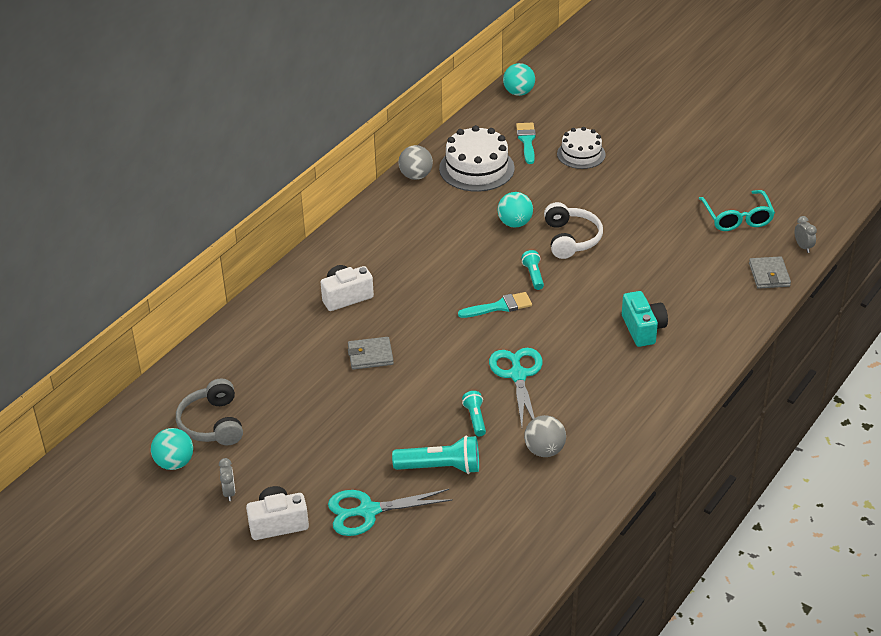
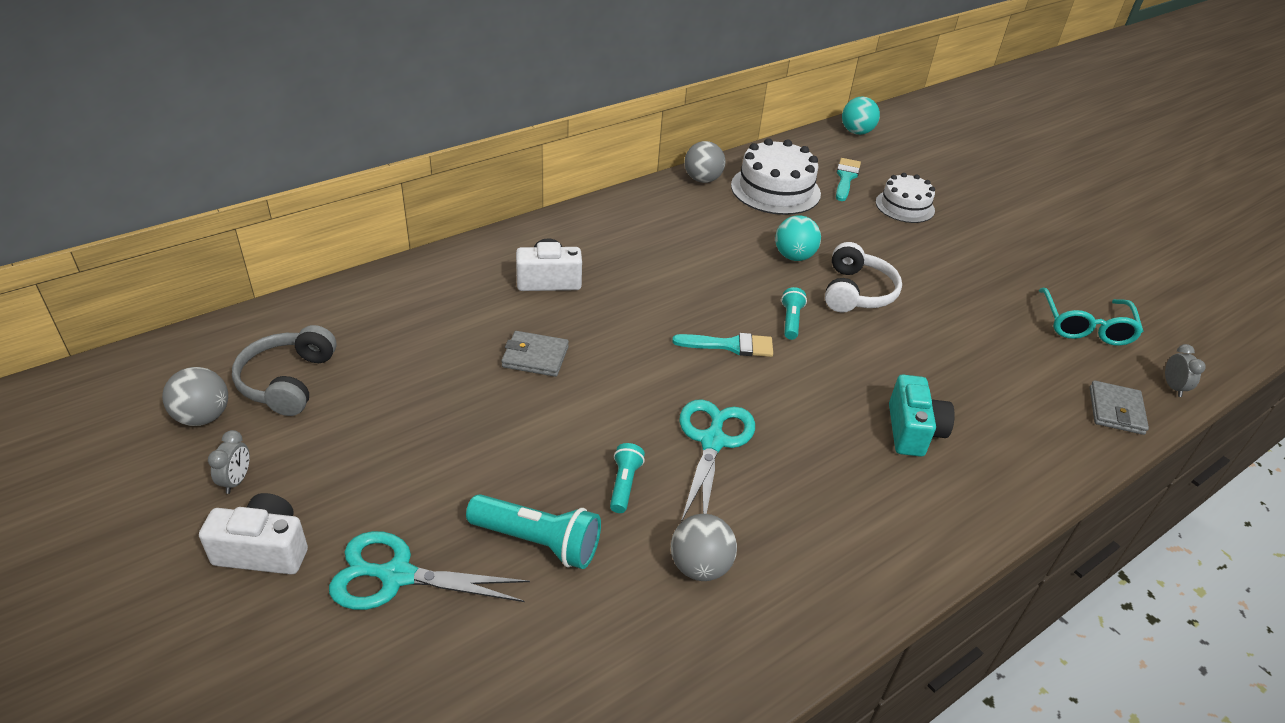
camera: 15 degrees right, 0 degrees up
turquoise ball [151,428,193,470] -> grey ball [162,367,228,426]

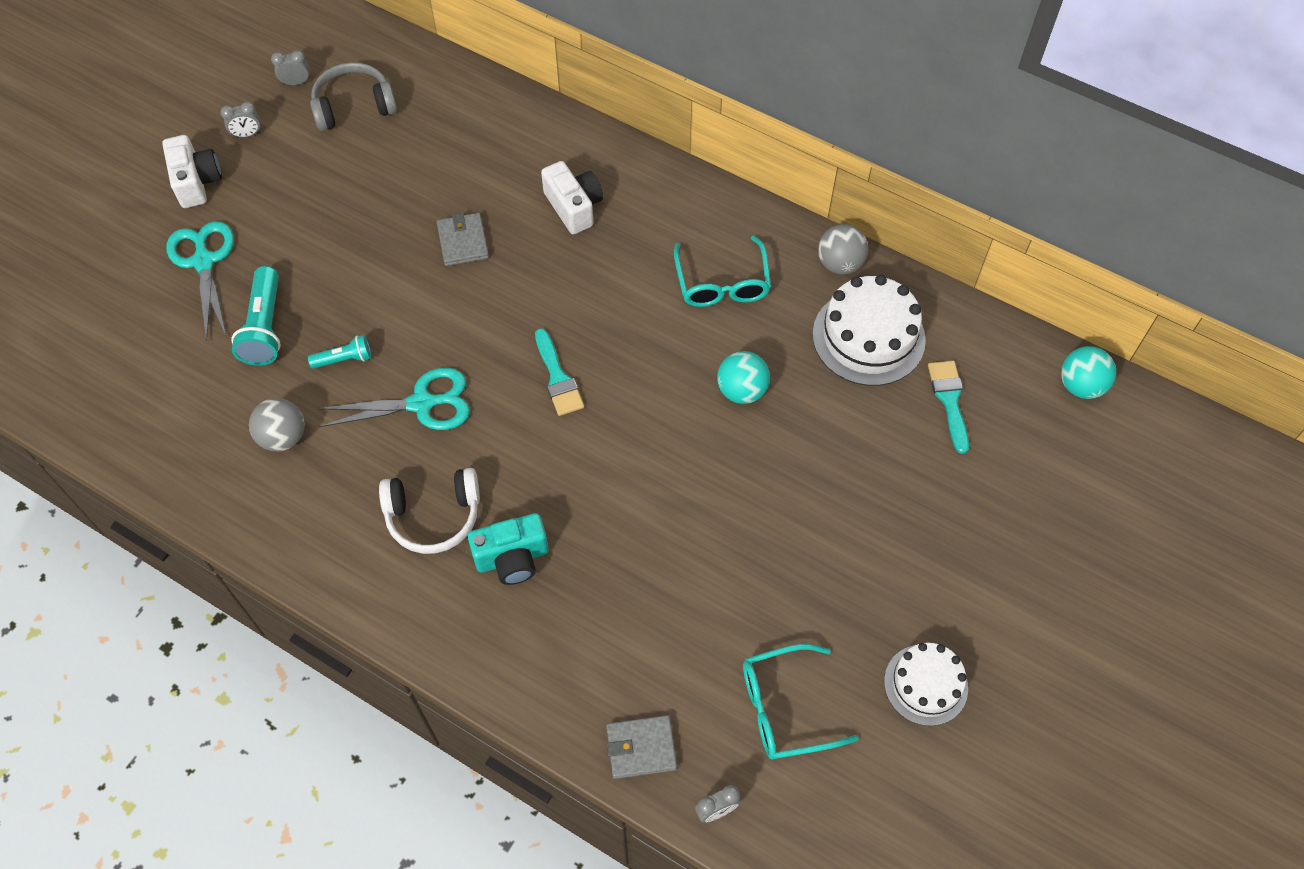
camera: 70 degrees right, 20 degrees up
grey ball [162,367,228,426] -> grey clock [271,50,310,85]
turquoise flashlight [781,287,807,340] -> none
white headphones [825,242,902,313] -> white headphones moved to [379,468,480,554]
turquoise brush [836,158,861,201] -> turquoise brush turned 90 degrees counterclockwise [928,361,969,454]
white cake [876,173,935,223] -> white cake moved to [884,643,968,726]
none -> turquoise glasses [674,235,771,307]

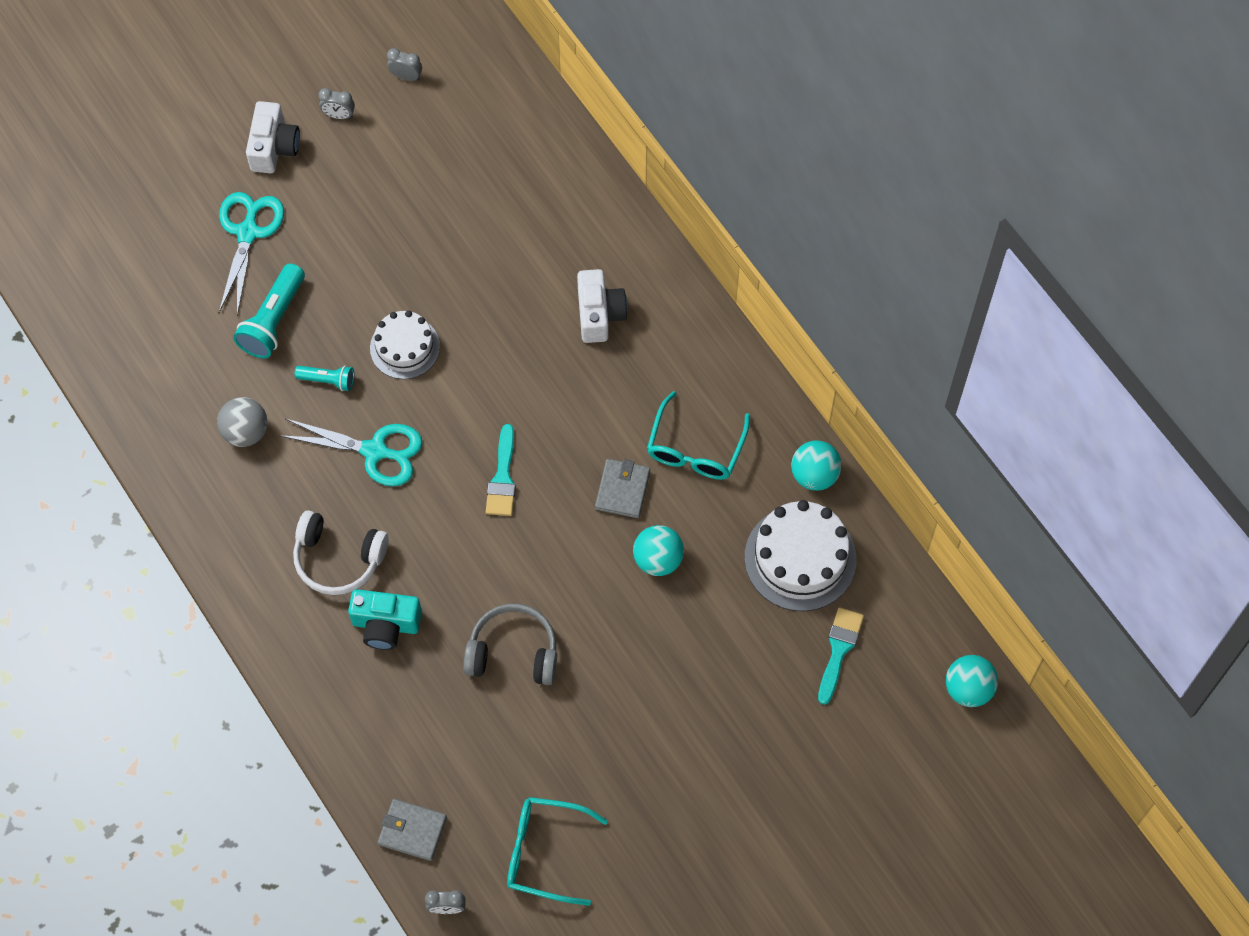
camera: 25 degrees right, 5 degrees up
grey headphones [310,62,397,131] -> grey headphones moved to [463,604,557,685]
grey wallet [437,213,489,266] -> grey wallet moved to [595,459,650,518]
grey ball [818,224,868,274] -> turquoise ball [791,440,842,491]
white cake [884,643,968,726] -> white cake moved to [370,310,440,379]

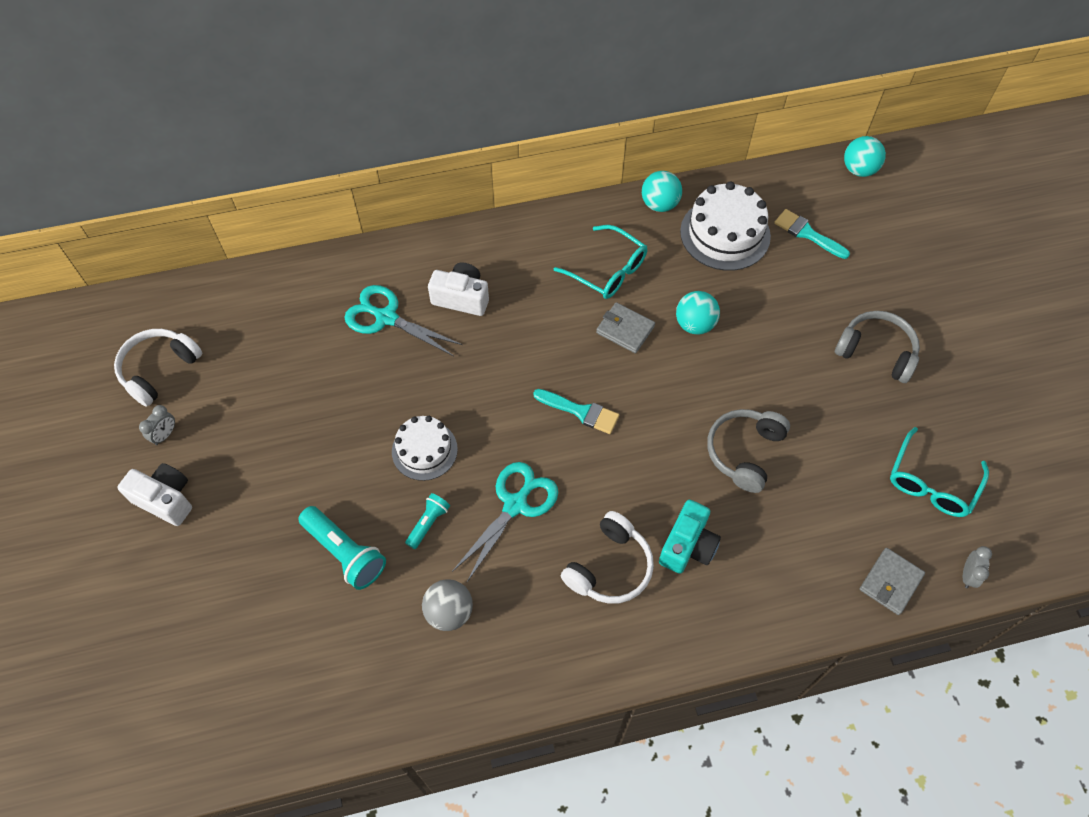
camera: 70 degrees left, 5 degrees down
turquoise scissors [219,192,284,315] -> turquoise scissors moved to [344,285,463,356]
grey clock [387,48,422,81] -> white headphones [114,329,202,407]
none -> grey headphones [835,311,920,383]

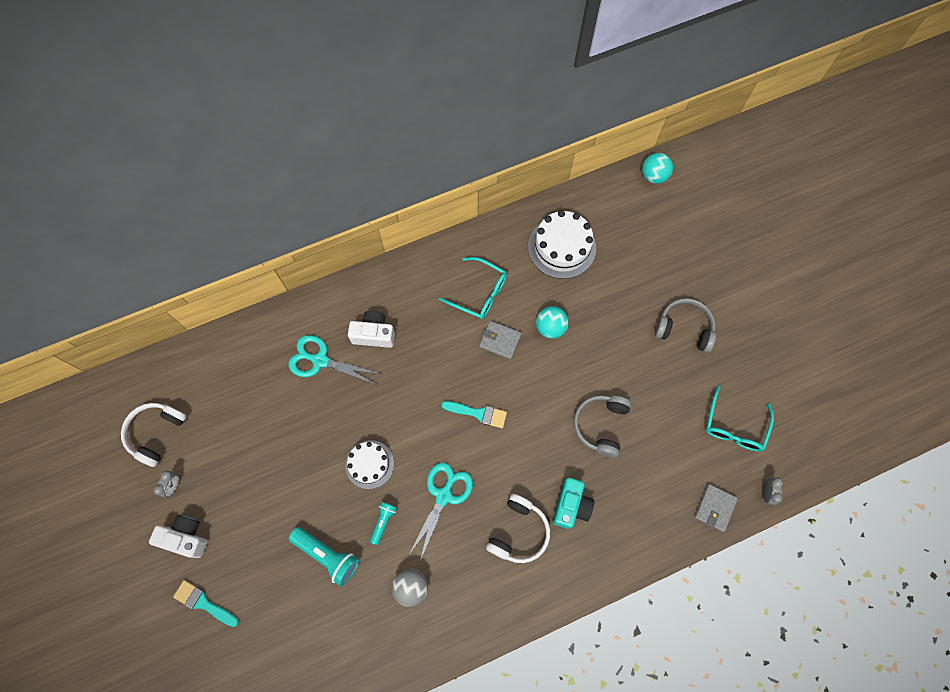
camera: 10 degrees left, 10 degrees up
turquoise ball [642,171,682,212] -> none
turquoise brush [774,209,850,259] -> turquoise brush moved to [173,580,239,627]

